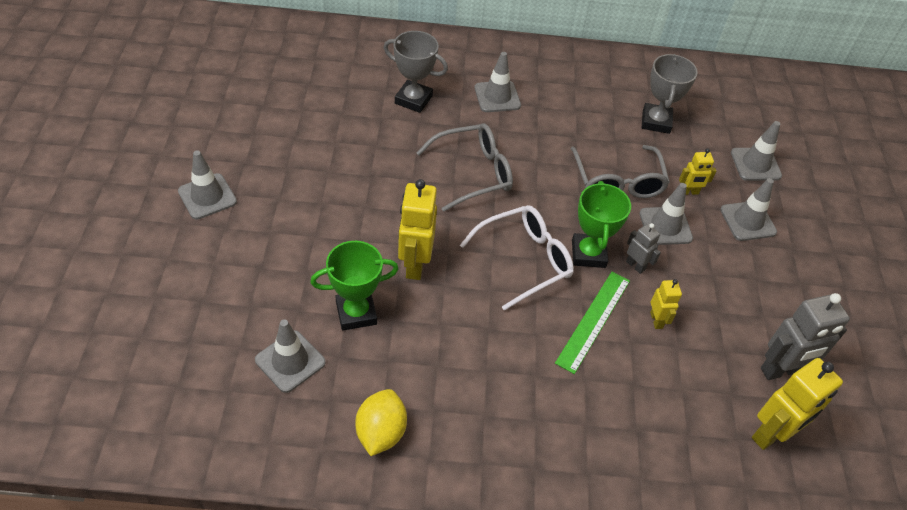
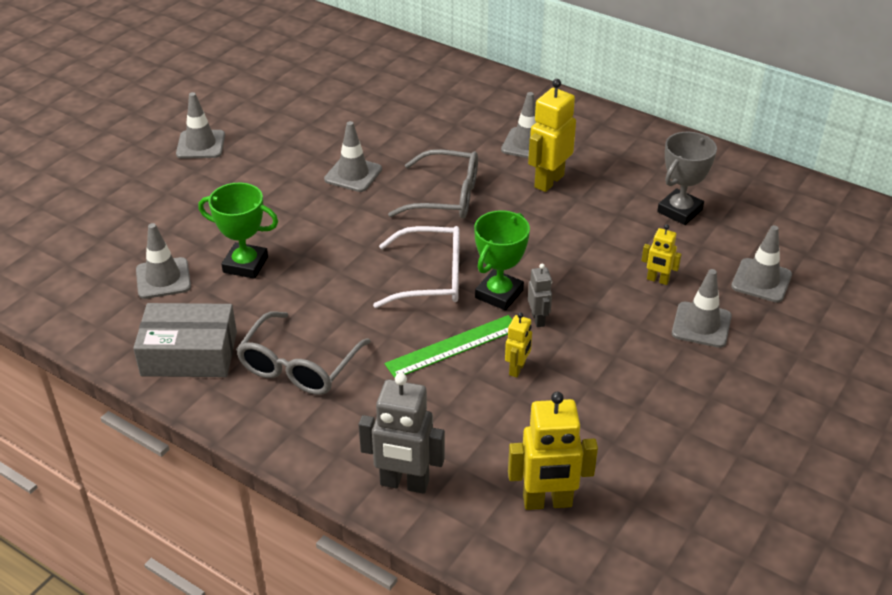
camera: 35 degrees right, 10 degrees down
yellow lemon [355,389,407,456] -> grey box [133,303,237,377]
grey trophy [384,31,448,113] -> none
yellow robot [398,179,437,280] -> yellow robot moved to [528,79,576,192]
grey glasses [571,145,670,198] -> grey glasses moved to [236,311,371,395]
grey traffic cone [639,183,693,245] -> grey traffic cone moved to [324,121,382,192]
grey robot [761,293,850,380] -> grey robot moved to [359,373,445,494]

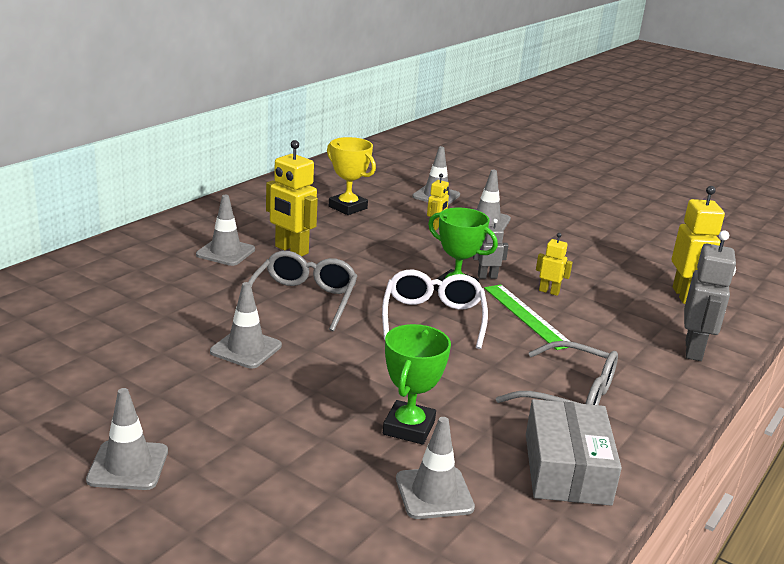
camera: 90 degrees left, 15 degrees down
grey trophy [657,132,717,225] -> yellow trophy [327,137,376,215]

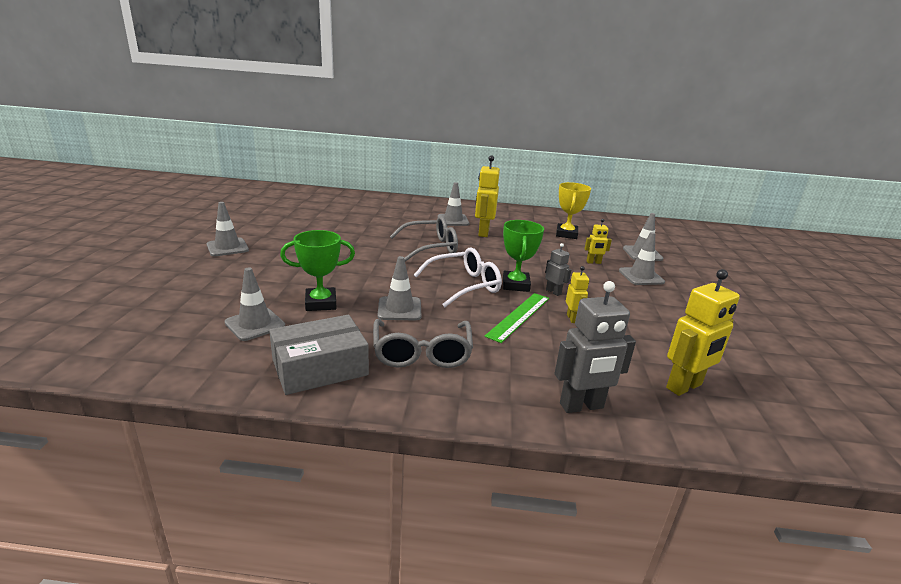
camera: 60 degrees right, 0 degrees up
grey traffic cone [210,282,282,368] -> grey traffic cone moved to [378,256,421,320]

